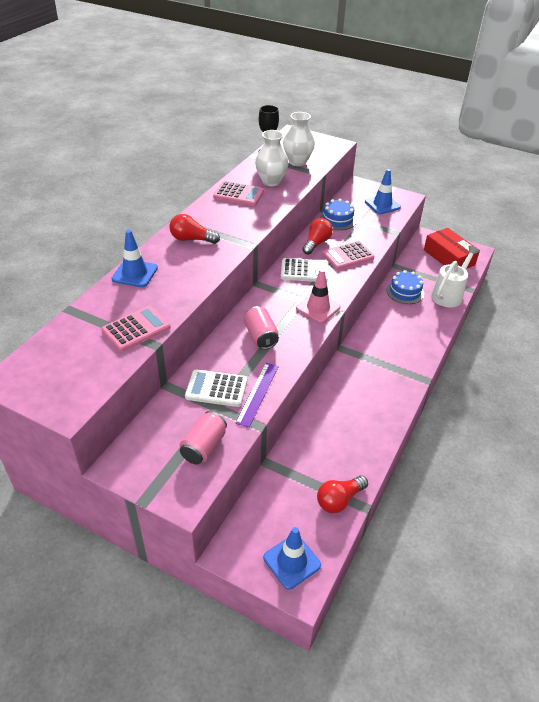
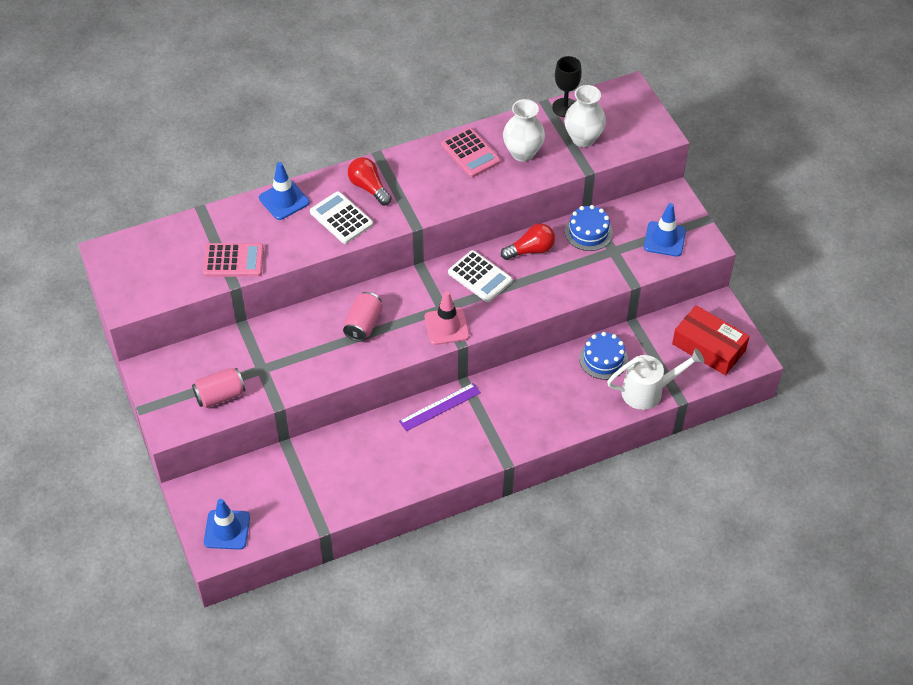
camera: 40 degrees right, 10 degrees up
white calculator [185,370,247,407] -> white calculator moved to [310,191,373,244]
purple ruler [236,363,279,428] -> purple ruler moved to [399,383,481,431]
red light bulb [317,475,368,513] -> none
pink calculator [322,241,374,270] -> none
red box [424,228,479,268] -> red box turned 60 degrees counterclockwise [672,305,750,375]

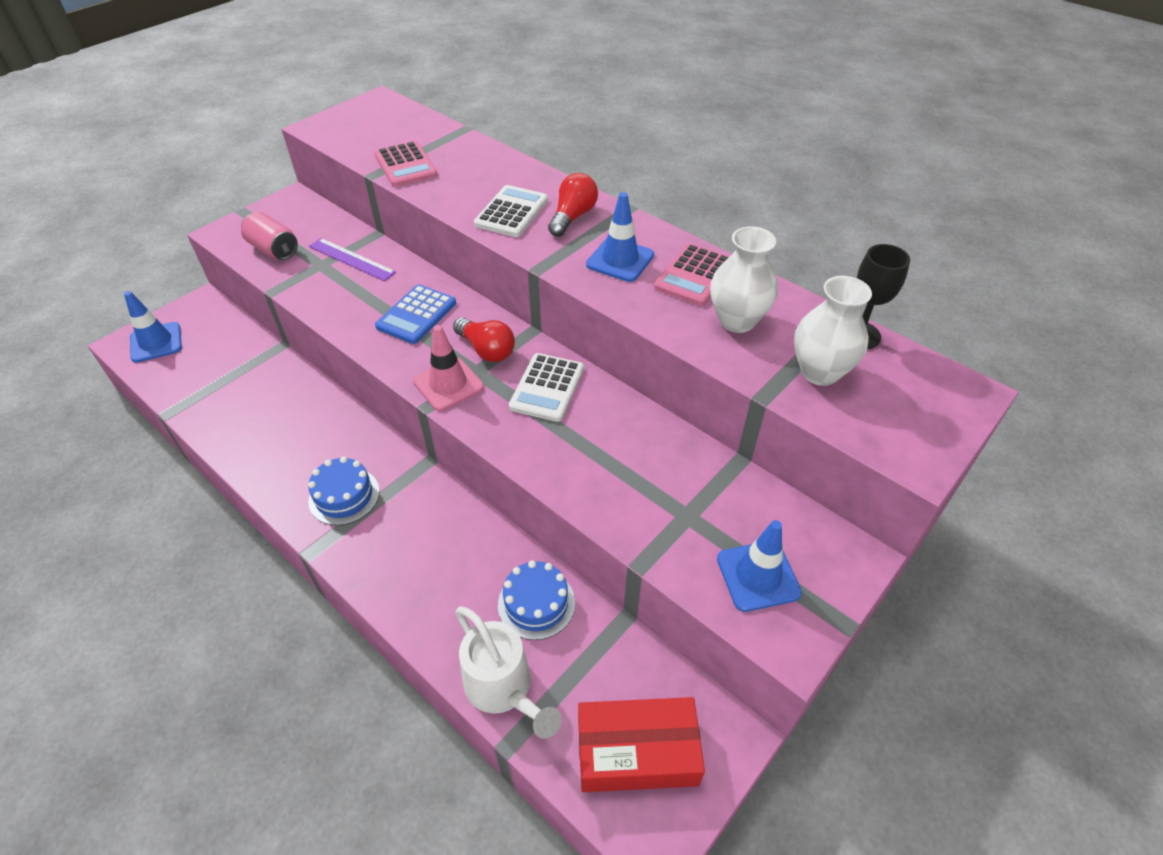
camera: 65 degrees right, 5 degrees down
blue traffic cone [259,162,309,220] -> blue traffic cone moved to [586,192,654,282]
pink can [343,292,383,342] -> blue calculator [375,284,456,344]
purple ruler [399,383,481,431] -> purple ruler moved to [309,238,396,281]
red light bulb [501,223,555,260] -> red light bulb moved to [453,318,515,362]
blue cake [565,205,613,251] -> blue cake moved to [308,457,380,526]
red box [672,305,750,375] -> red box turned 75 degrees clockwise [578,697,705,792]

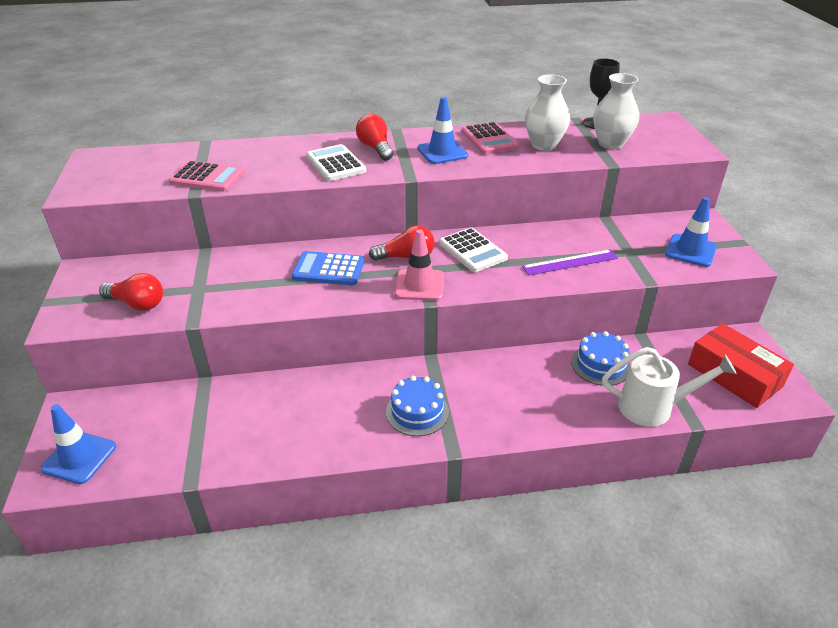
camera: 50 degrees left, 10 degrees down
pink can [241,212,298,260] -> red light bulb [99,273,163,311]
purple ruler [309,238,396,281] -> purple ruler moved to [522,250,618,275]
blue calculator [375,284,456,344] -> blue calculator turned 120 degrees clockwise [292,251,364,285]
red box [578,697,705,792] -> red box turned 75 degrees counterclockwise [688,323,794,408]

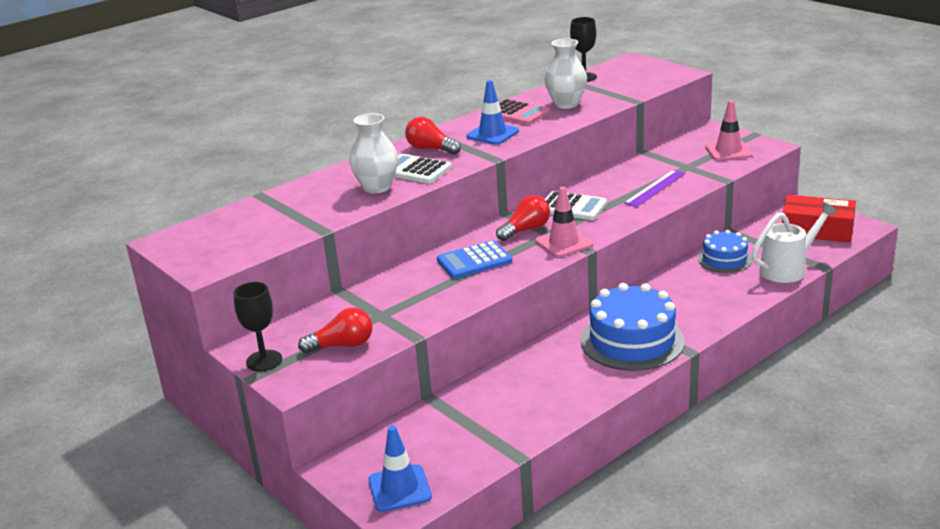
camera: 30 degrees left, 10 degrees down
pink calculator [169,161,245,192] -> none
blue cake [386,376,449,436] -> blue cake [581,283,685,371], size x1.74
white vase [593,73,639,149] -> white vase moved to [349,113,398,193]
blue traffic cone [665,197,717,267] -> pink traffic cone [705,100,753,161]
none -> black goblet [234,282,282,371]

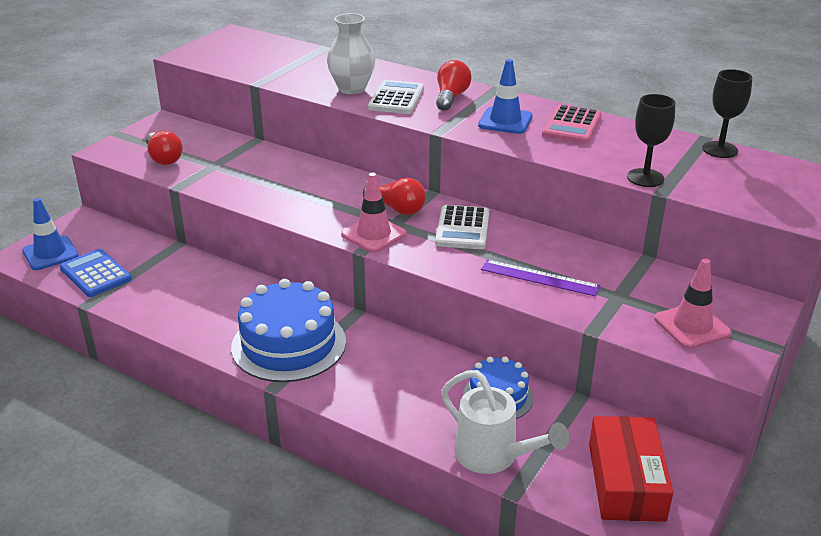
camera: 70 degrees right, 5 degrees up
black goblet [234,282,282,371] -> black goblet moved to [627,94,675,187]
blue calculator [437,240,512,279] -> blue calculator moved to [60,249,132,297]
white vase [544,38,587,109] -> none

